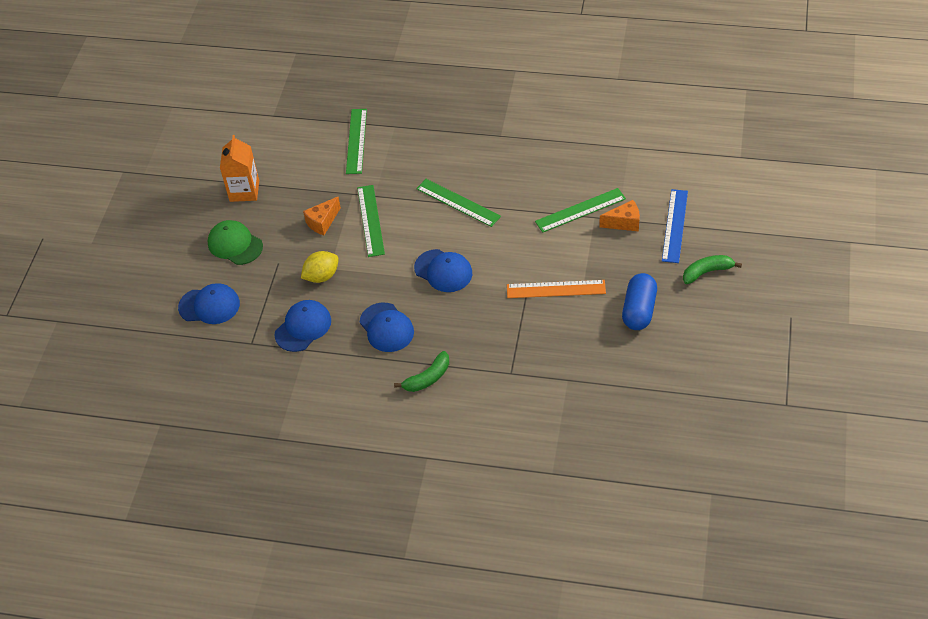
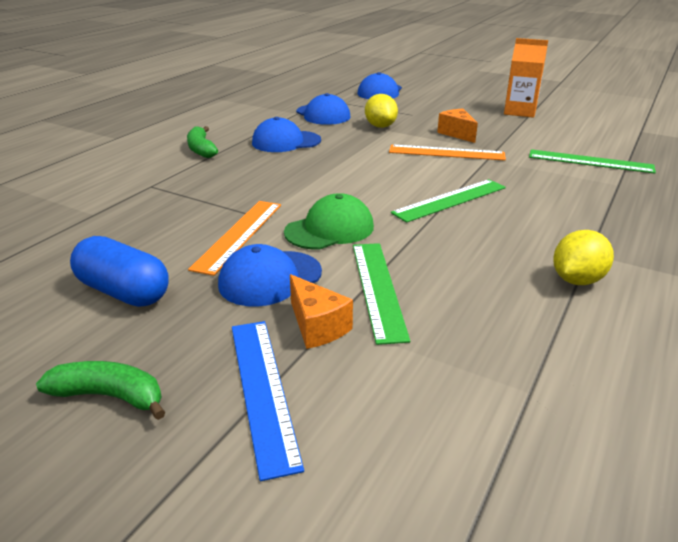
camera: 105 degrees right, 20 degrees down
green cap [207,220,263,265] -> green cap moved to [284,193,374,250]
green ruler [357,185,385,257] -> orange ruler [389,145,506,161]
blue cap [414,249,472,292] -> blue cap moved to [218,244,322,307]
orange cheese [599,200,640,232] -> orange cheese turned 45 degrees counterclockwise [290,274,353,349]
blue ruler [662,189,688,263] -> blue ruler turned 45 degrees clockwise [232,321,304,481]
green banana [683,255,742,284] -> green banana turned 75 degrees counterclockwise [36,361,166,420]
none -> yellow lemon [553,230,614,285]

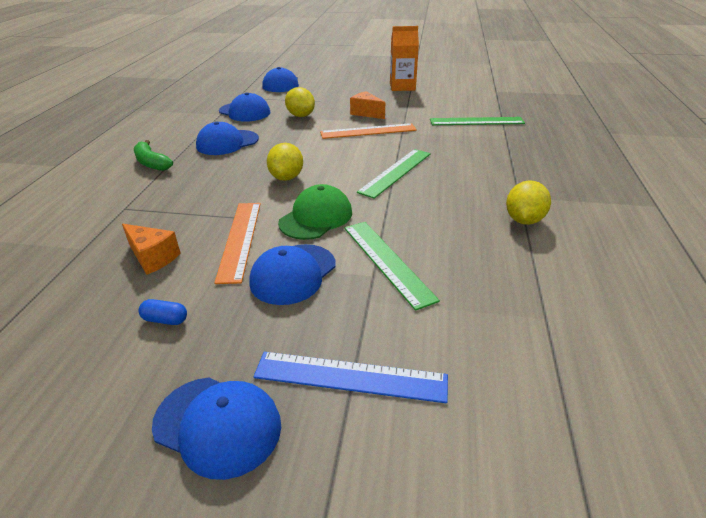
camera: 20 degrees left, 5 degrees up
green banana [36,361,166,420] -> blue cap [152,377,281,480]
blue capsule [70,236,169,307] -> blue capsule [139,299,187,325], size x0.45
blue ruler [232,321,304,481] -> blue ruler turned 45 degrees counterclockwise [254,352,448,403]
orange cheese [290,274,353,349] -> orange cheese moved to [122,224,181,275]
none -> yellow lemon [267,143,303,181]

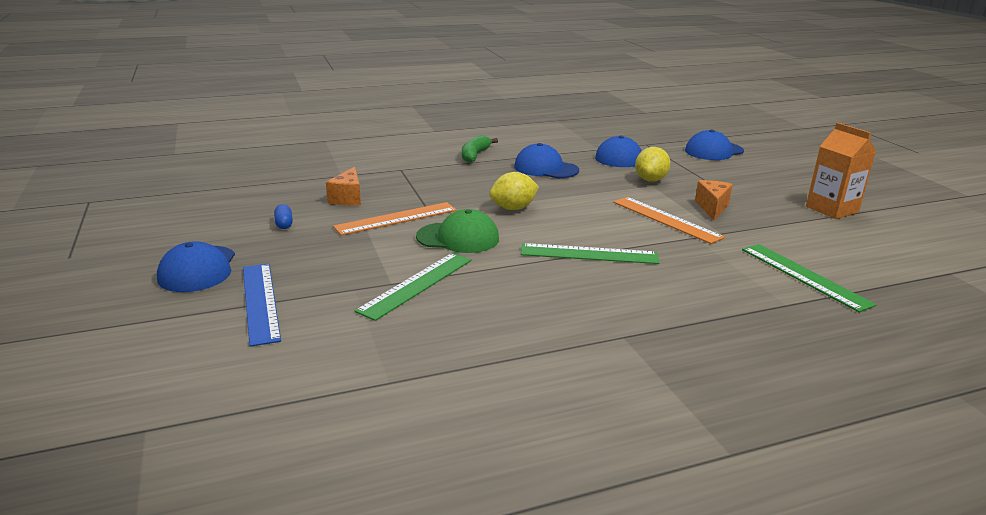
camera: 60 degrees right, 10 degrees down
blue cap [249,244,336,305] -> none
yellow lemon [506,181,551,225] -> none

